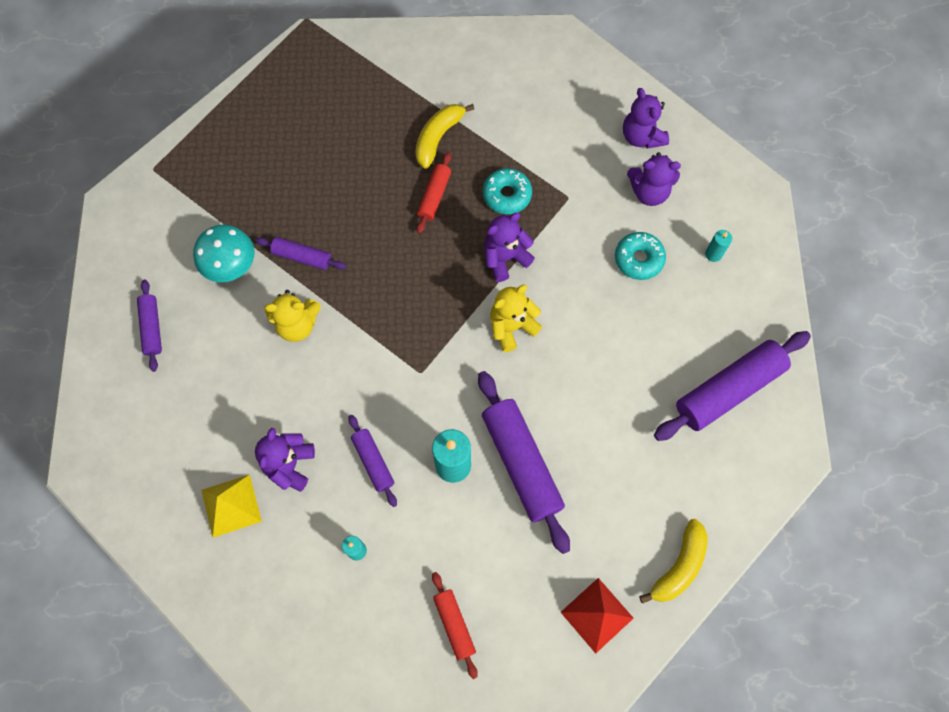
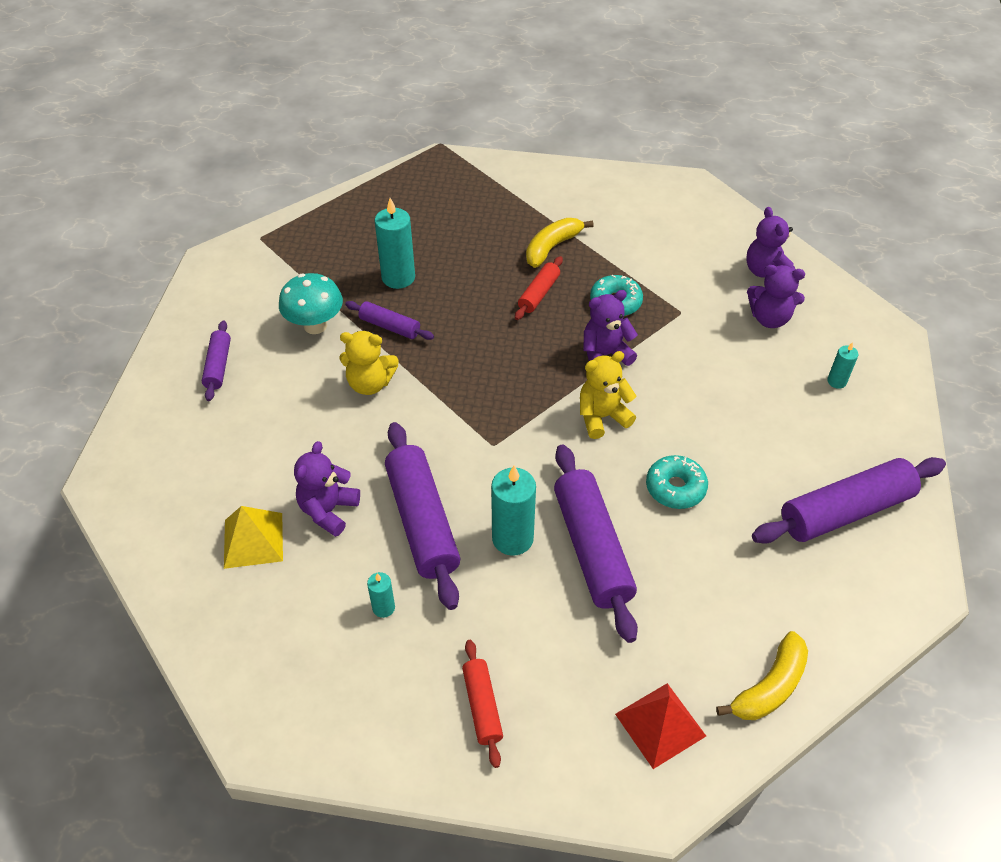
camera: 10 degrees right, 20 degrees down
purple rolling pin [348,415,397,507] -> purple rolling pin [385,422,461,610], size x1.91
turquoise donut [615,232,666,280] -> turquoise donut moved to [646,455,708,509]
none -> turquoise candle [375,198,415,289]

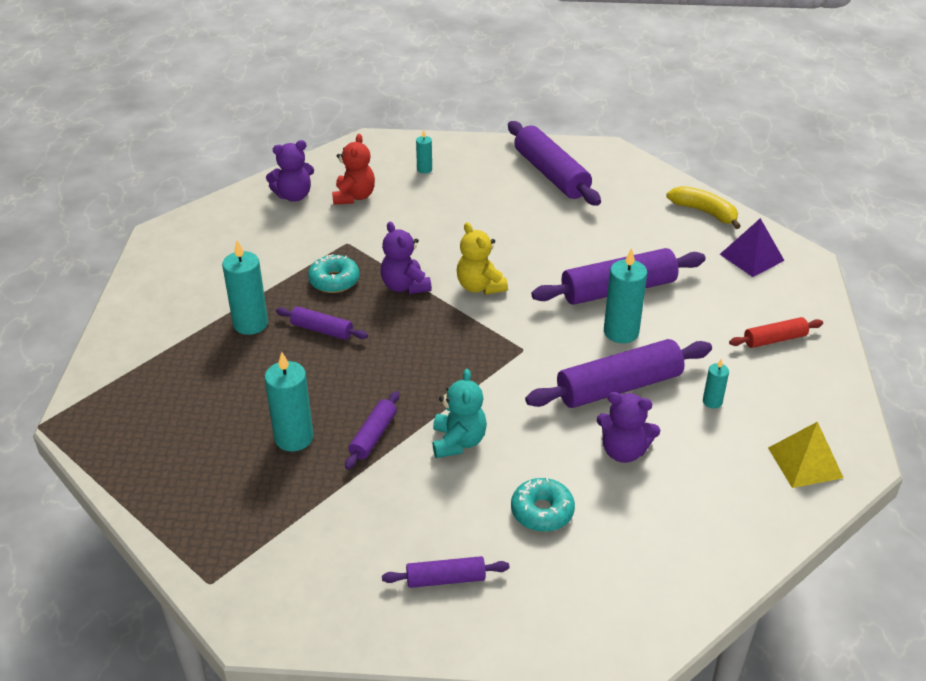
camera: 95 degrees left, 10 degrees down
yellow pyramid [224,506,283,569] -> yellow pyramid moved to [768,421,844,488]
turquoise mushroom [279,273,343,334] -> none
yellow teddy bear [339,331,399,395] -> turquoise teddy bear [432,369,487,458]
red rolling pin [515,256,563,320] -> purple rolling pin [276,306,368,340]
yellow banana [526,218,594,268] -> turquoise candle [222,240,268,335]
red pyramid [615,683,706,769] -> purple pyramid [720,218,785,277]
turquoise donut [646,455,708,509] -> turquoise donut moved to [511,477,575,532]
purple teddy bear [747,265,805,328] -> red teddy bear [332,134,375,205]

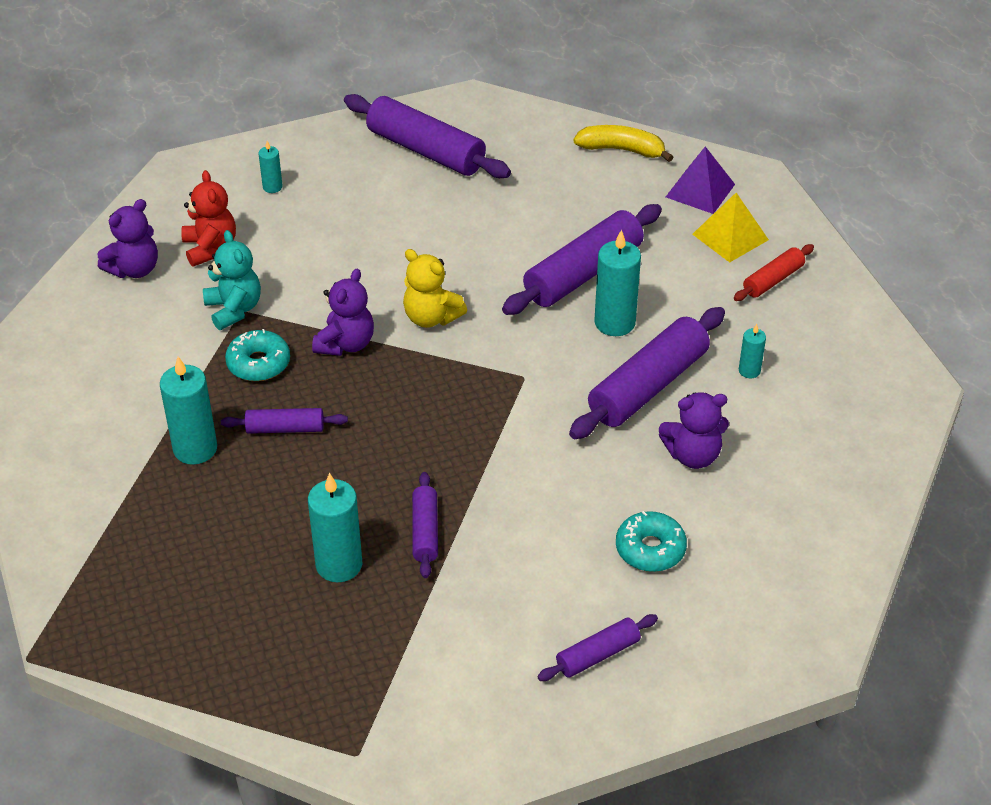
camera: 25 degrees left, 5 degrees up
purple teddy bear [381,222,432,294] -> purple teddy bear turned 105 degrees counterclockwise [312,269,374,356]
turquoise teddy bear [432,369,487,458] -> turquoise teddy bear moved to [203,230,261,330]
yellow pyramid [768,421,844,488] -> yellow pyramid moved to [692,193,769,263]

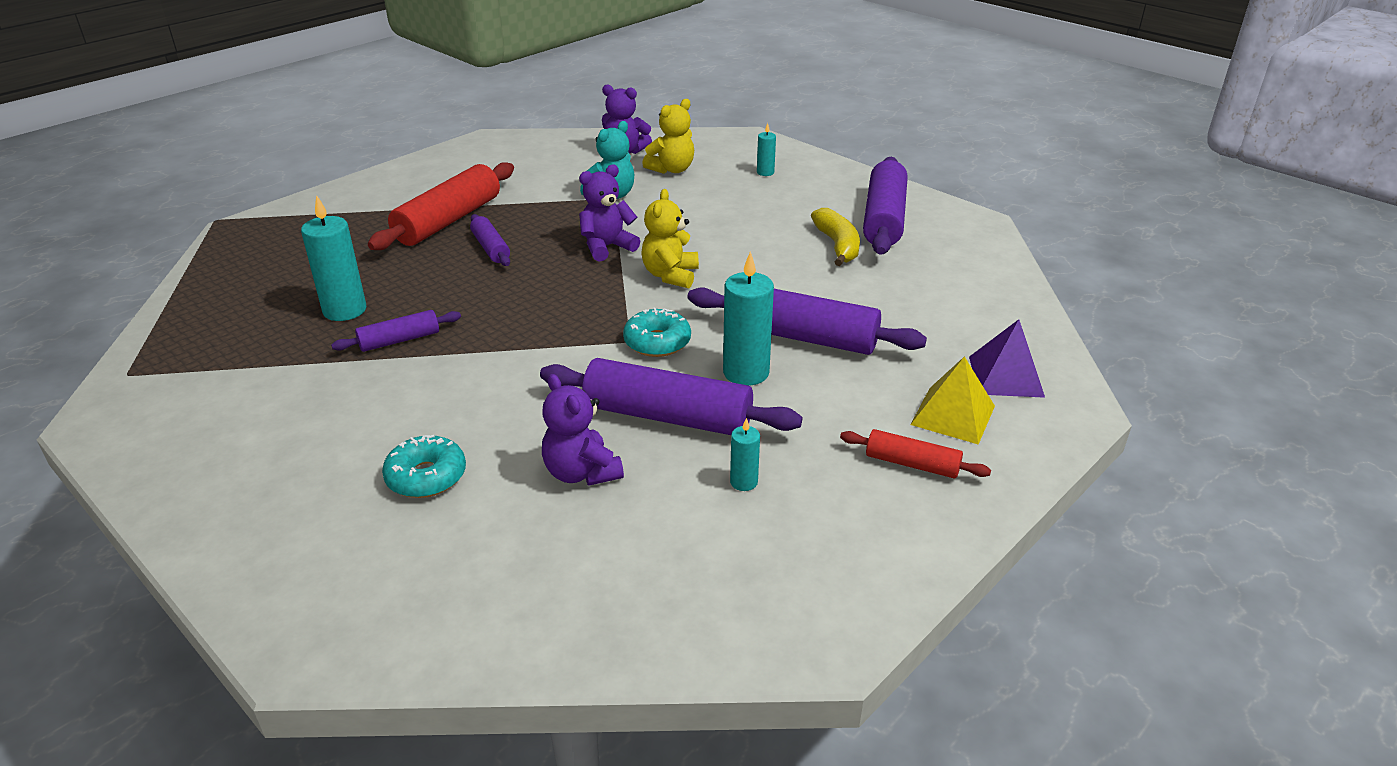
camera: 65 degrees right, 10 degrees down
turquoise candle [160,356,217,465] -> red rolling pin [368,162,514,250]
red teddy bear [181,170,236,267] -> yellow teddy bear [642,99,694,174]
turquoise donut [225,329,290,381] -> turquoise donut moved to [623,308,691,357]
purple teddy bear [312,269,374,356] -> purple teddy bear turned 150 degrees clockwise [579,165,640,262]
purple rolling pin [537,614,658,681] -> none
yellow banana [573,125,673,162] -> yellow banana moved to [811,208,860,266]

